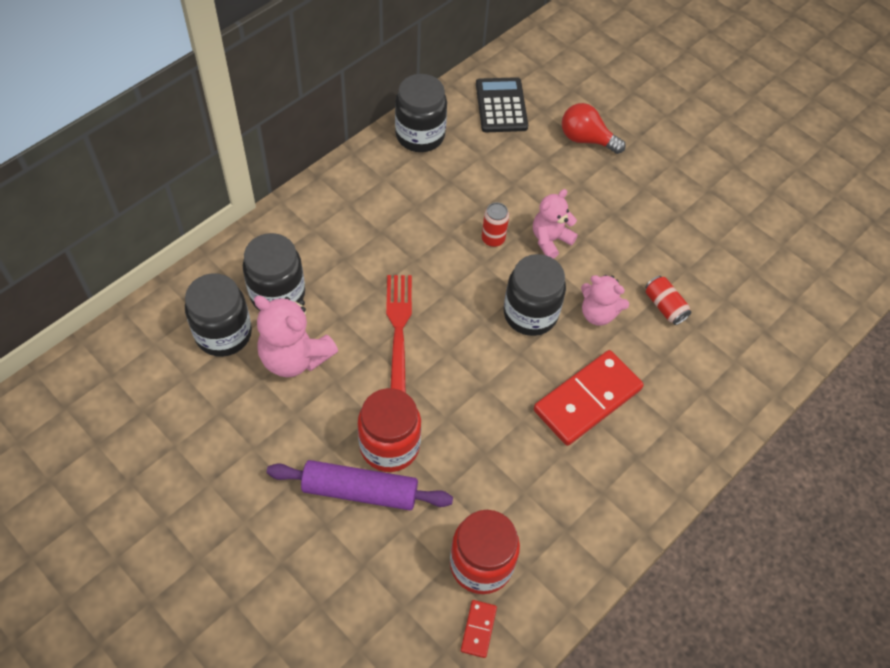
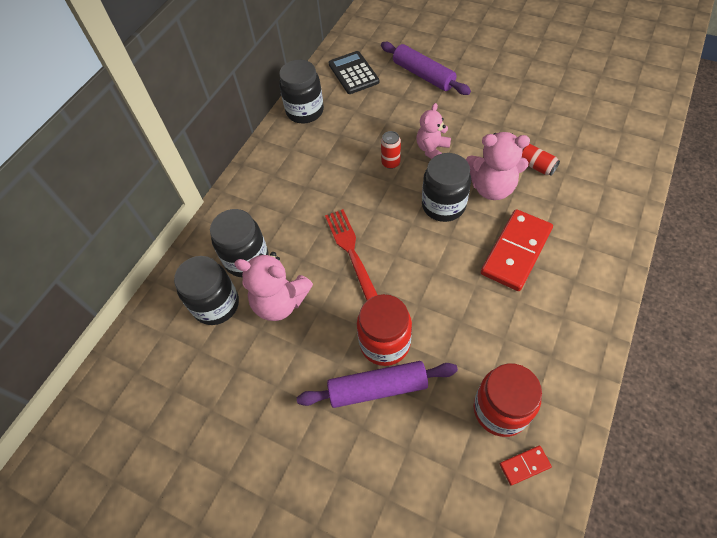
camera: 10 degrees left, 0 degrees up
red domino [461,600,497,658] -> red domino turned 75 degrees clockwise [500,446,552,486]
red light bulb [562,103,626,154] -> purple rolling pin [381,42,471,95]
pink teddy bear [581,275,629,326] -> pink teddy bear [465,132,530,200], size x1.52

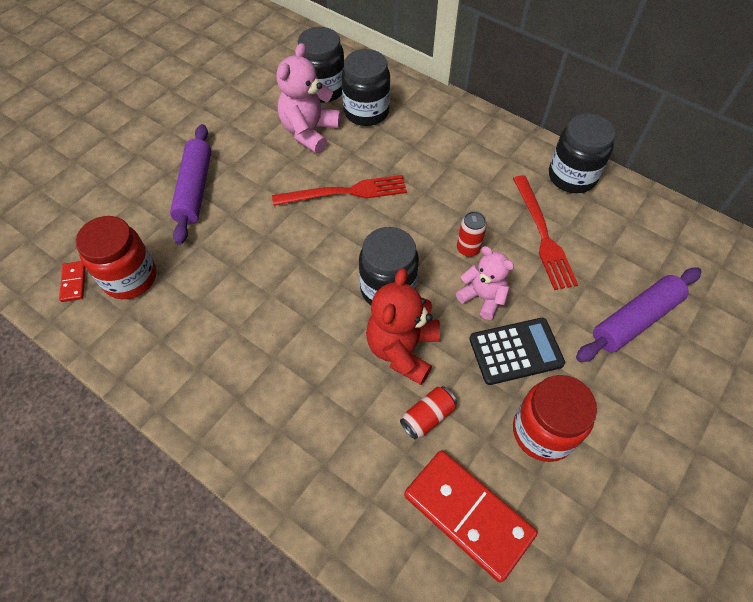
camera: 95 degrees right, 0 degrees up
black calculator [329,51,379,94] -> black calculator moved to [469,318,565,385]
red jar [357,294,412,366] -> red jar moved to [513,375,597,462]
pink teddy bear [465,132,530,200] -> red teddy bear [366,268,440,385]
red domino [481,209,553,291] -> red domino moved to [404,450,538,582]
none -> red fork [513,175,578,290]

